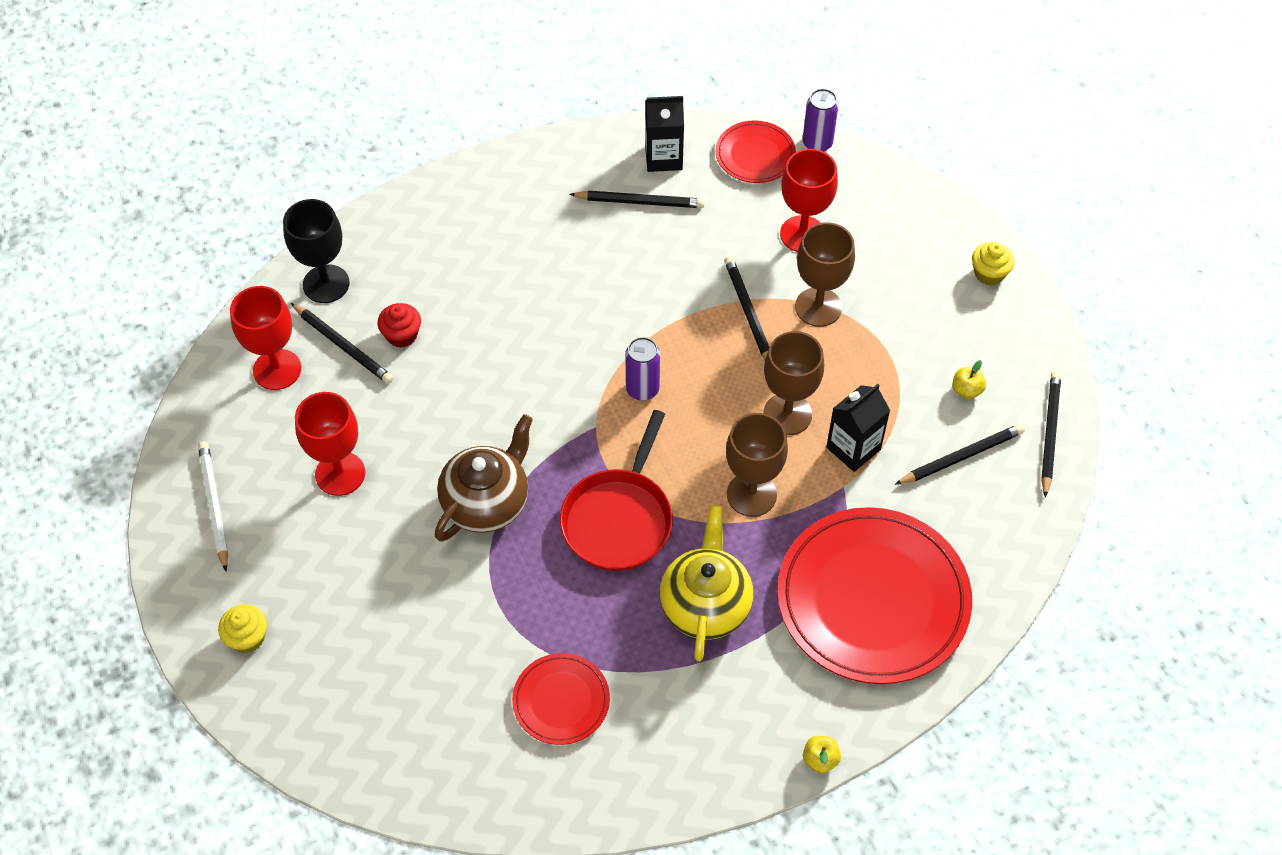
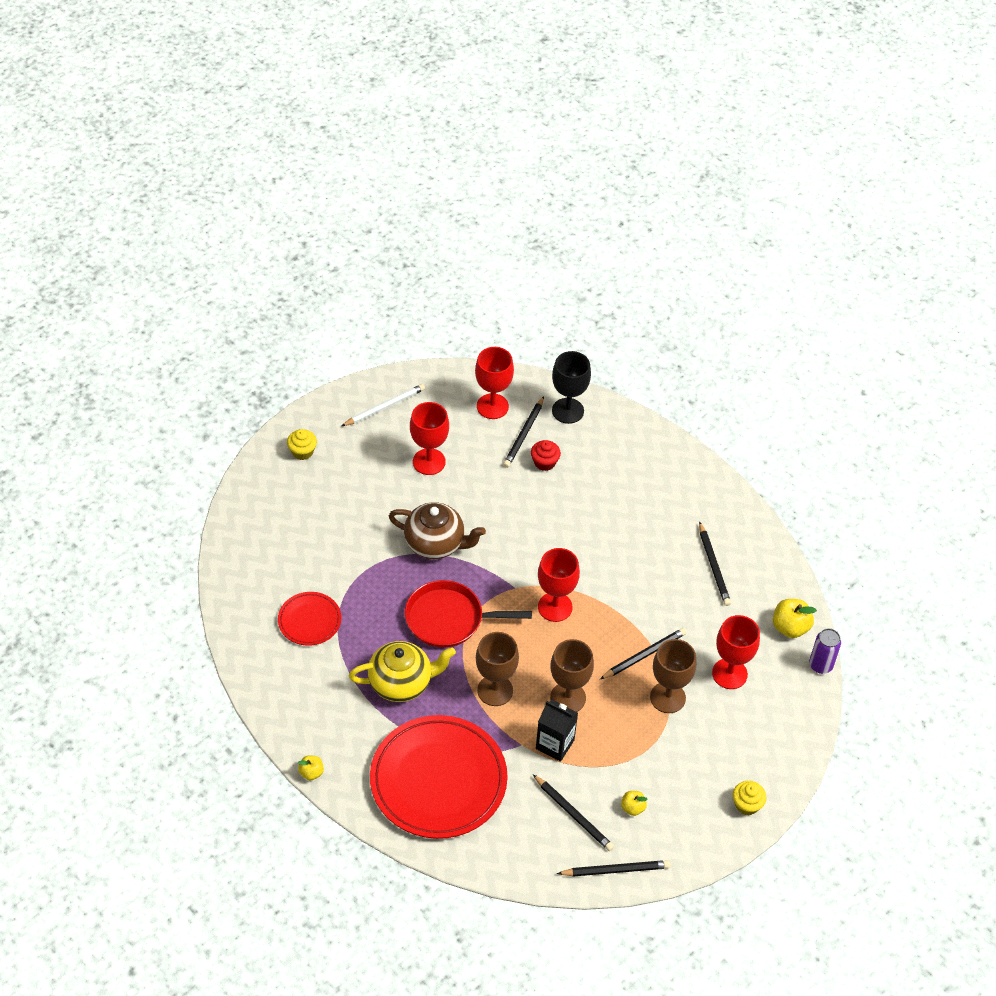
camera: 70 degrees right, 5 degrees down
purple can [625,337,660,401] -> red goblet [538,548,580,622]
black carton [645,96,684,172] -> none
red plate [716,120,796,183] -> yellow apple [773,599,817,638]

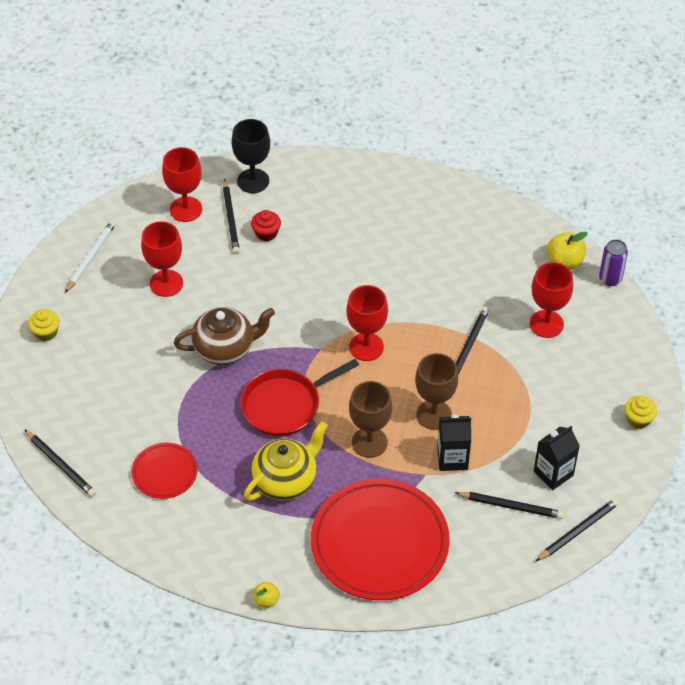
camera: 30 degrees left, 0 degrees up
yellow apple [621,791,648,816] -> black carton [534,426,580,490]
brown goblet [650,639,696,713] -> none
black pencil [699,521,731,606] -> black pencil moved to [24,429,96,497]

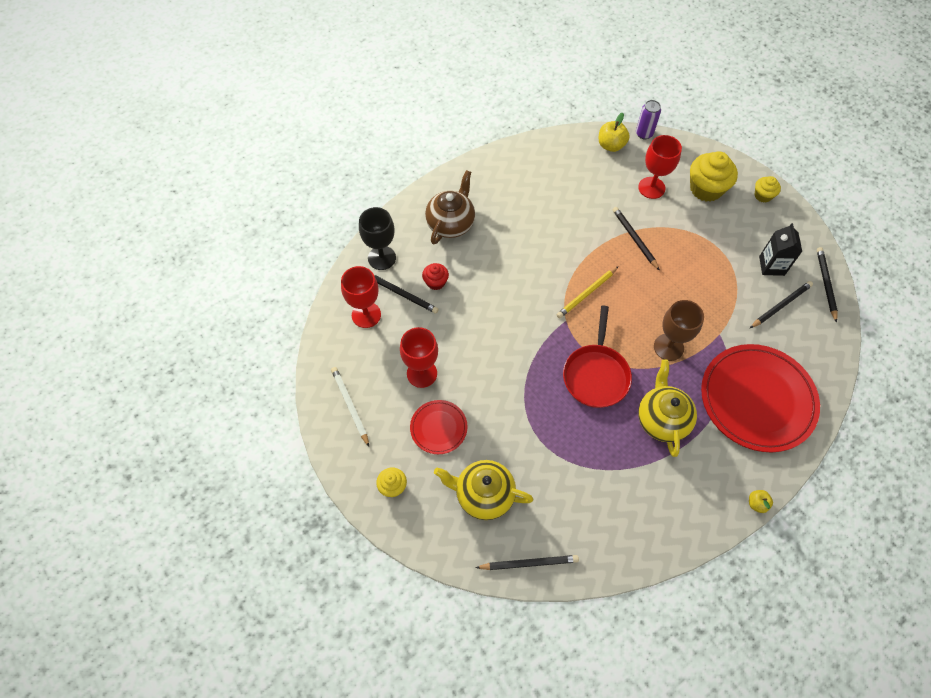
camera: 50 degrees left, 10 degrees up
red plate [132,443,198,499] -> red plate moved to [410,400,468,454]
brown teapot [174,307,275,365] -> brown teapot moved to [425,170,475,245]
red goblet [346,285,388,361] -> yellow pencil [556,266,619,319]
brown goblet [415,353,458,430] -> none
black carton [437,415,471,471] -> none
none -> yellow teapot [434,460,533,520]
none -> yellow cupcake [690,151,738,202]

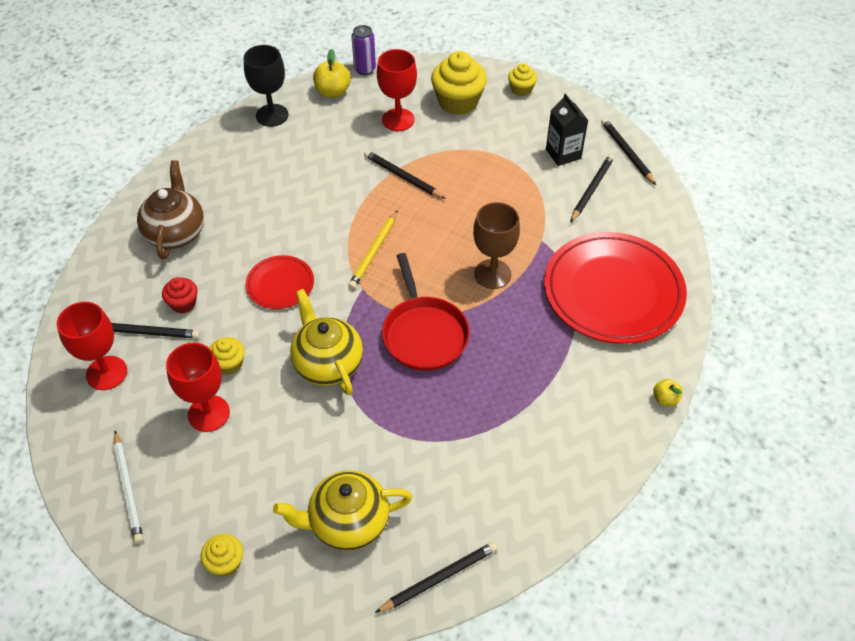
camera: 25 degrees left, 10 degrees down
white pencil [331,367,369,447] -> white pencil turned 150 degrees counterclockwise [113,431,143,544]
black goblet [359,207,396,270] -> black goblet moved to [244,45,288,127]
red plate [410,400,468,454] -> red plate moved to [246,255,314,309]
yellow teapot [638,360,697,457] -> yellow teapot moved to [290,289,363,395]
none -> yellow cupcake [210,337,245,375]

